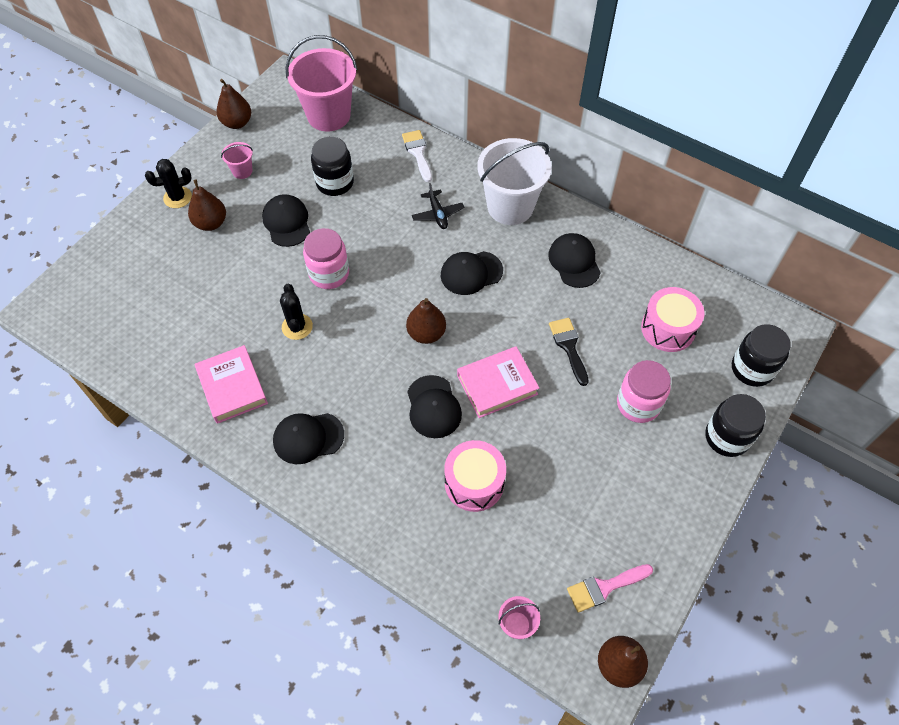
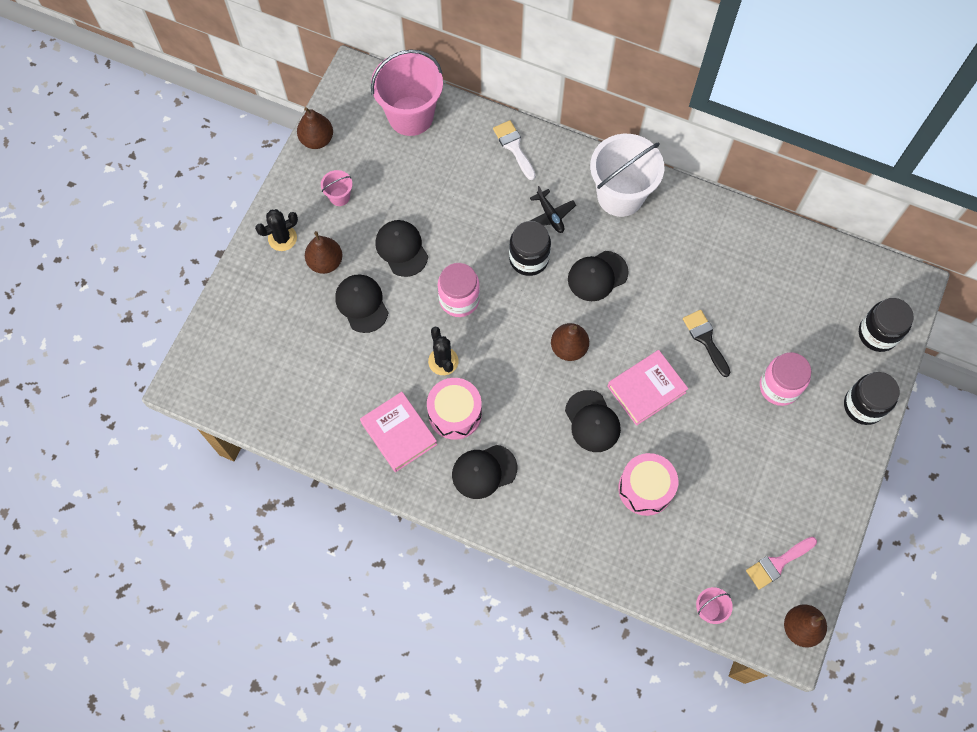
camera: 10 degrees left, 10 degrees up
black jar [311,137,354,196] -> black jar moved to [509,221,551,276]
black cap [548,233,601,288] -> black cap moved to [335,275,389,333]
pink drum [641,287,705,352] -> pink drum moved to [427,378,482,440]

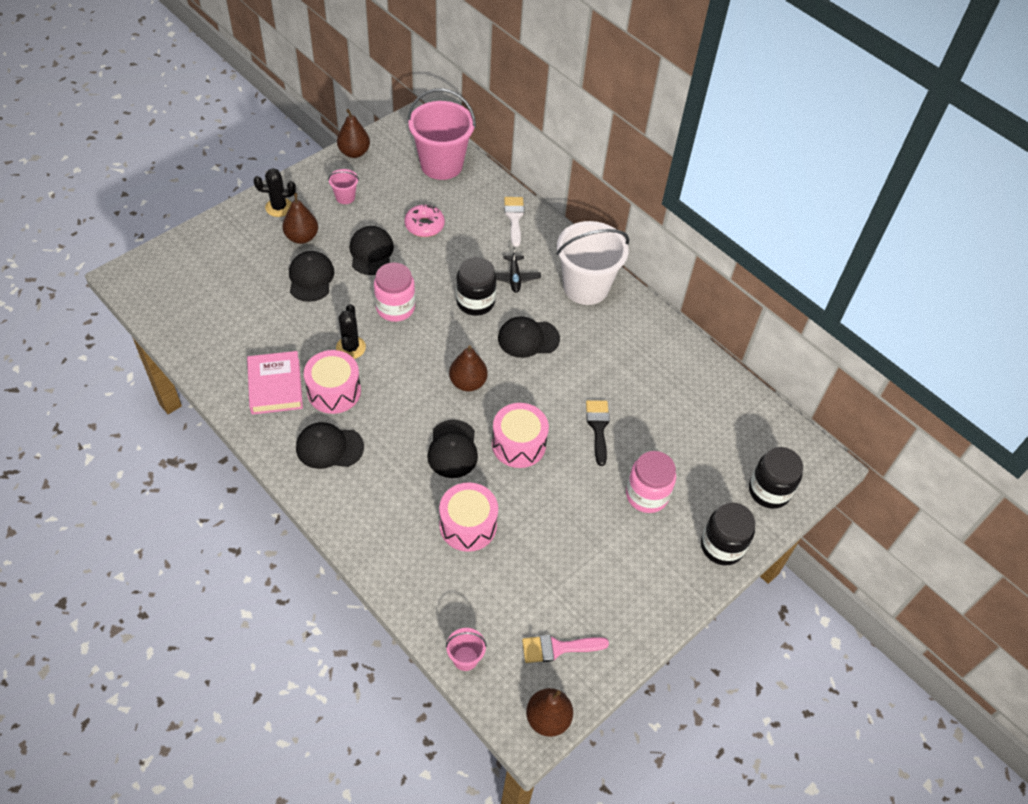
camera: 20 degrees right, 15 degrees down
pink book [607,350,688,426] -> pink drum [492,403,549,468]
none -> pink donut [405,204,445,237]

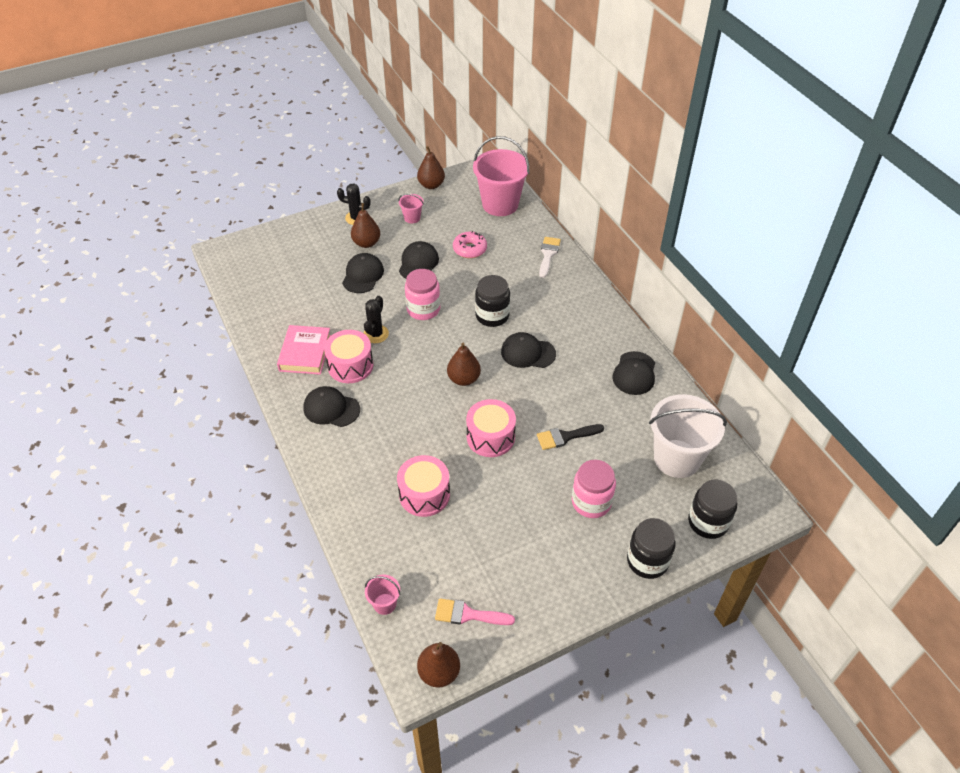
camera: 20 degrees right, 5 degrees down
black cap [427,420,478,478] -> black cap moved to [612,351,655,395]
black plane [495,247,541,293] -> none
white bucket [556,221,629,305] -> white bucket moved to [649,394,727,478]
black brush [586,400,610,466] -> black brush turned 120 degrees counterclockwise [537,424,604,450]

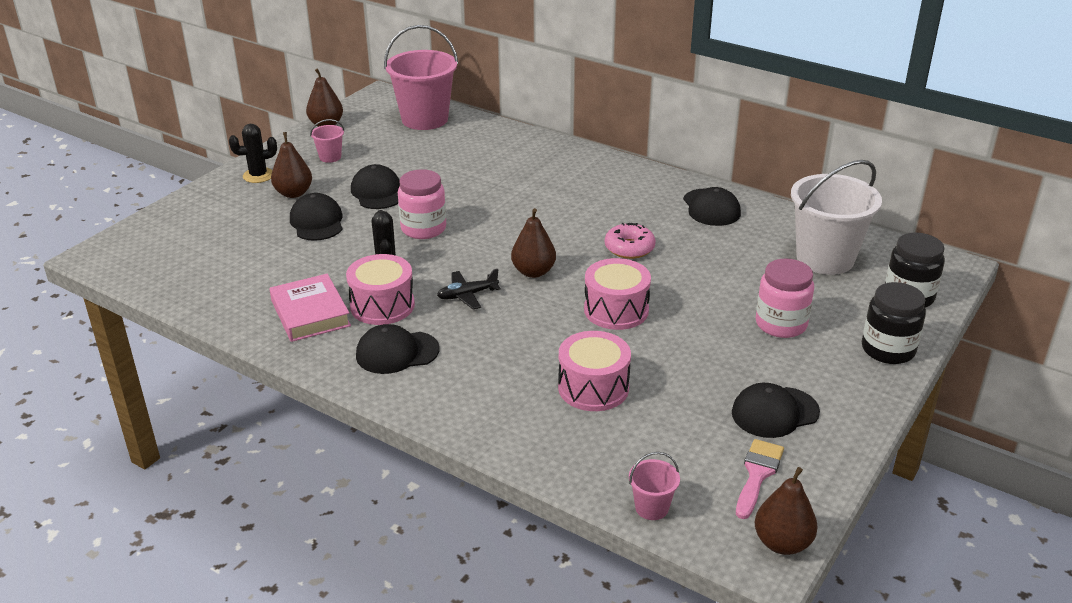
camera: 30 degrees left, 15 degrees down
pink brush [435,598,515,625] -> pink brush turned 135 degrees clockwise [736,439,784,519]
pink donut [453,231,487,258] -> pink donut moved to [605,223,656,259]
black jar [475,275,510,327] -> none
black cap [501,332,556,368] -> black cap moved to [732,383,820,438]
black brush [537,424,604,450] -> none
white brush [539,237,561,278] -> none
none -> black plane [437,269,501,310]

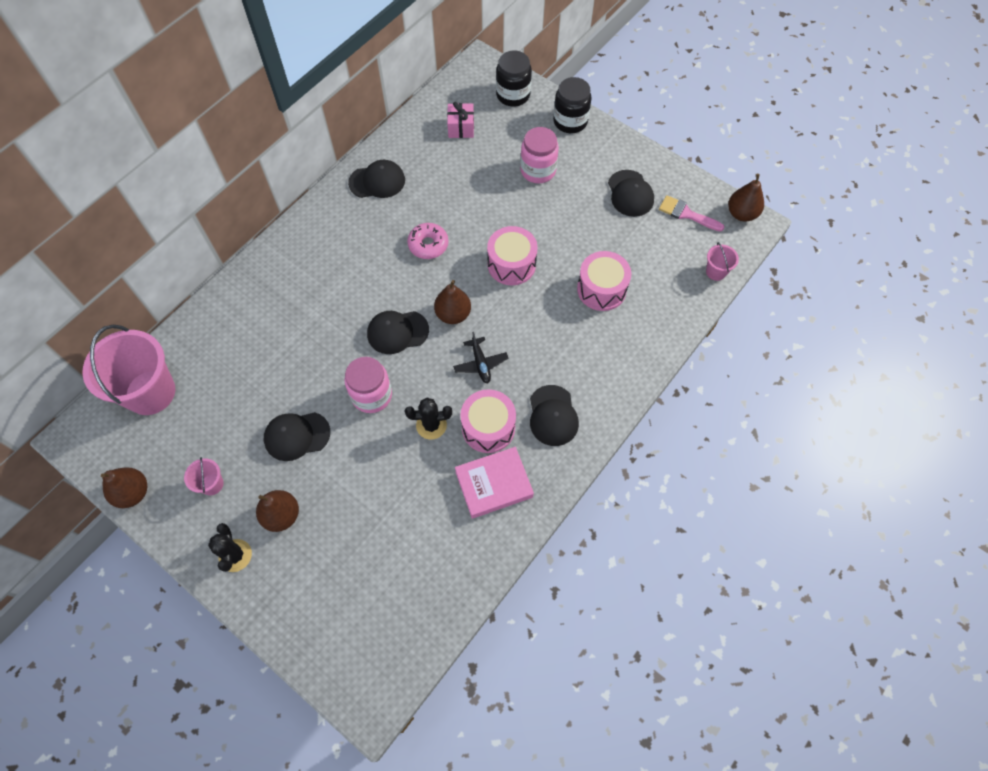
camera: 85 degrees left, 30 degrees up
black cap [290,193,343,241] -> black cap moved to [367,311,429,354]
white bucket [791,160,882,275] -> pink gift [447,102,474,138]

